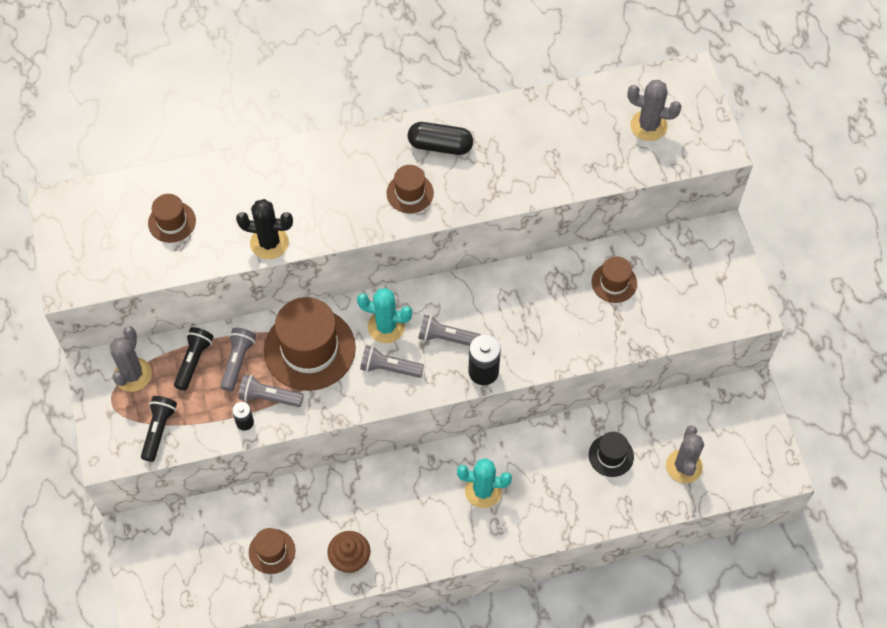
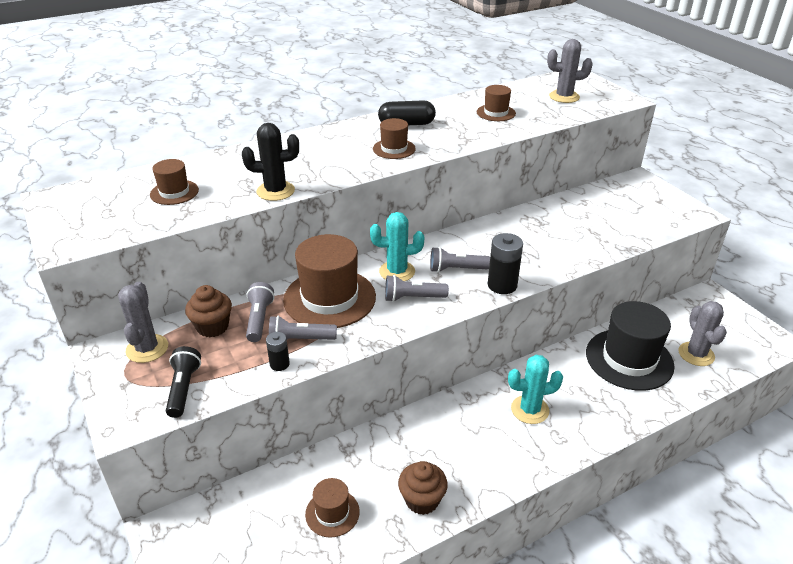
camera: 15 degrees left, 25 degrees down
black flashlight [174,327,213,391] -> brown cupcake [185,285,232,337]
black hat [589,432,634,477] -> black hat [586,301,675,391], size x1.97
brown hat [592,256,637,303] -> brown hat moved to [477,85,516,121]

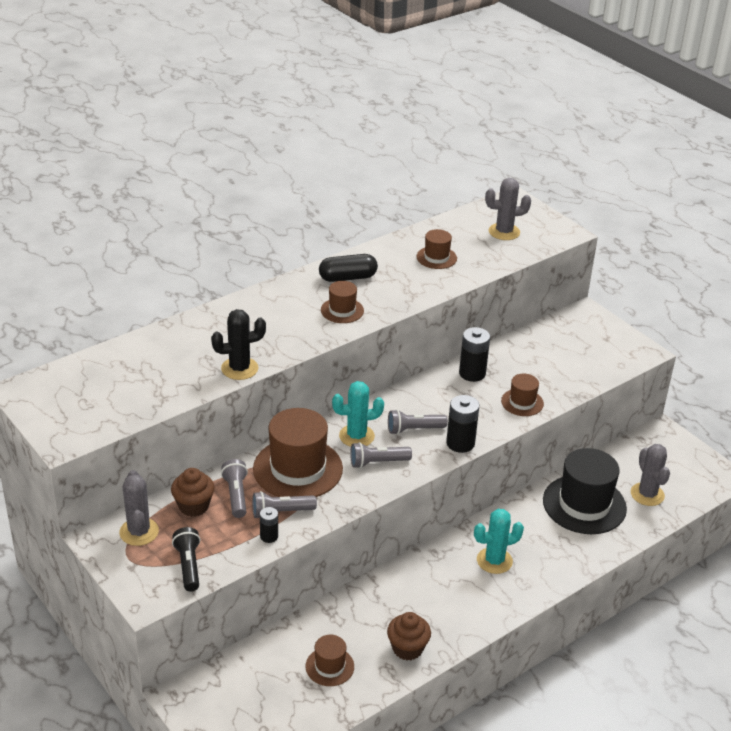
camera: 10 degrees left, 0 degrees up
brown hat [150,159,199,205] -> brown hat moved to [501,374,544,416]
none -> black battery [459,327,490,382]

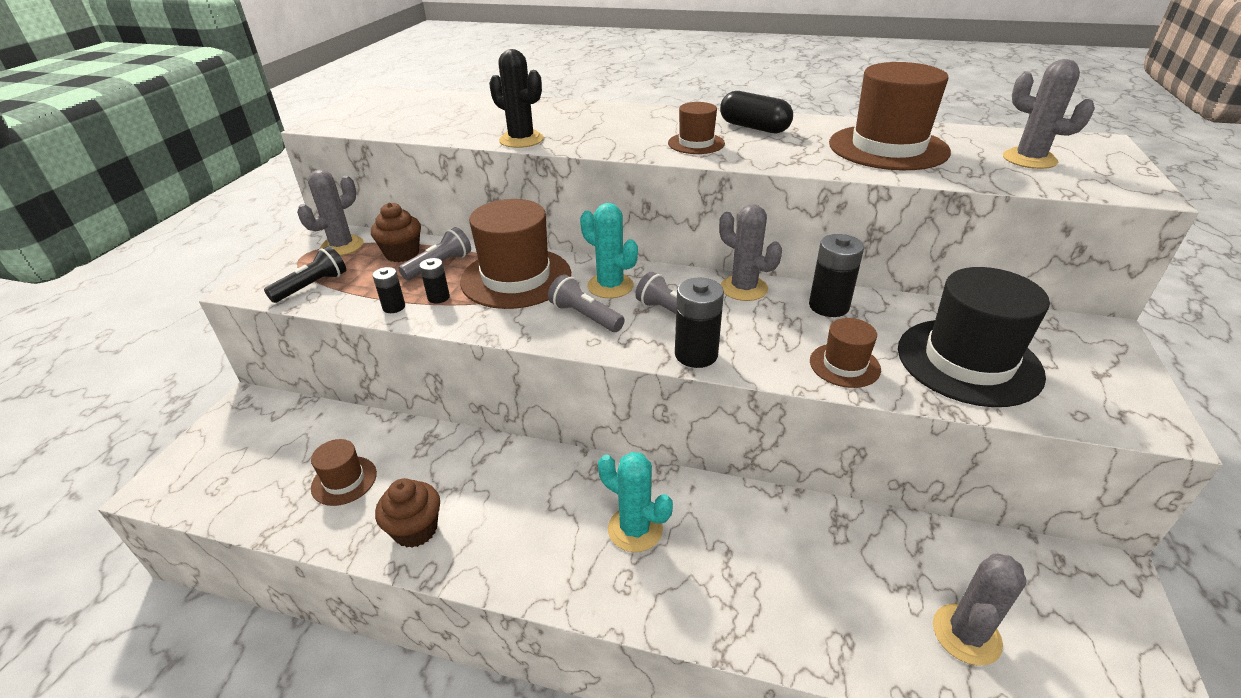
camera: 55 degrees right, 0 degrees up
grey flashlight [252,491,317,518] -> black battery [419,258,450,303]
brown hat [417,229,457,269] -> brown hat [829,62,951,170], size x1.97
black hat [543,448,627,534] -> black hat moved to [898,267,1050,407]
none -> grey cactus [719,204,782,301]

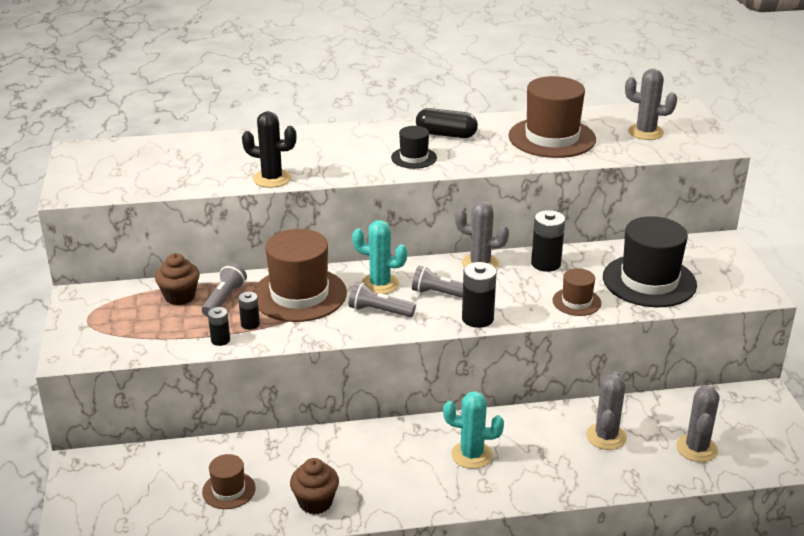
camera: 25 degrees left, 5 degrees down
black flashlight [264,246,346,303] -> none
grey cactus [297,170,363,256] -> grey cactus moved to [586,371,627,450]
brown hat [668,102,725,154] -> black hat [391,126,437,169]

